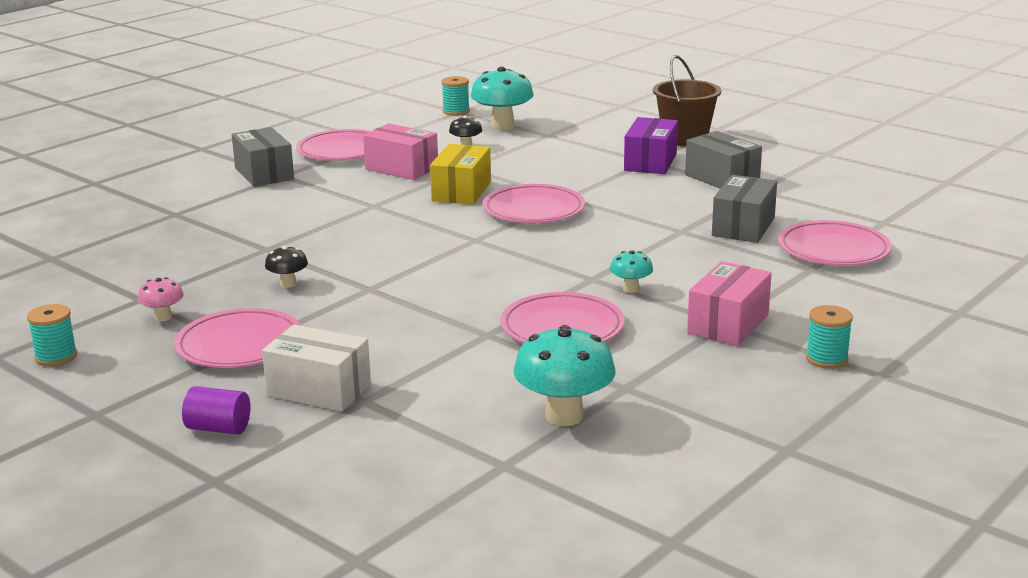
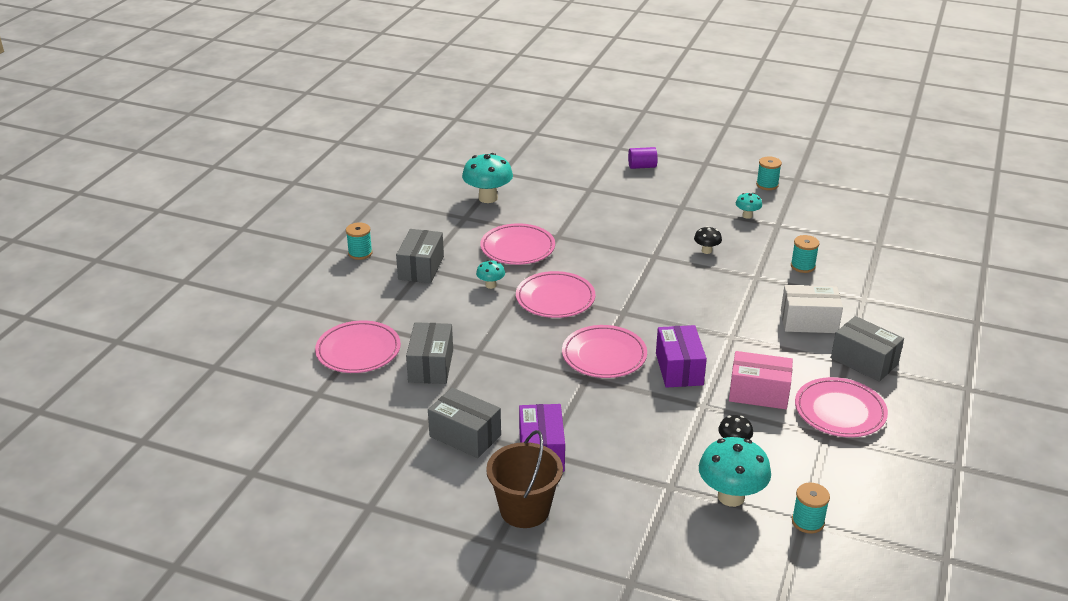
camera: 160 degrees right, 10 degrees up
pink mushroom [138,277,184,321] -> turquoise mushroom [736,193,762,219]
pink plate [174,308,301,368] -> pink plate moved to [516,271,595,318]
white box [262,325,371,411] -> white box moved to [781,285,843,333]
yellow box [430,144,491,205] -> purple box [656,325,707,388]
pink box [687,261,772,346] -> grey box [396,229,444,283]
none -> turquoise spool [791,235,820,273]

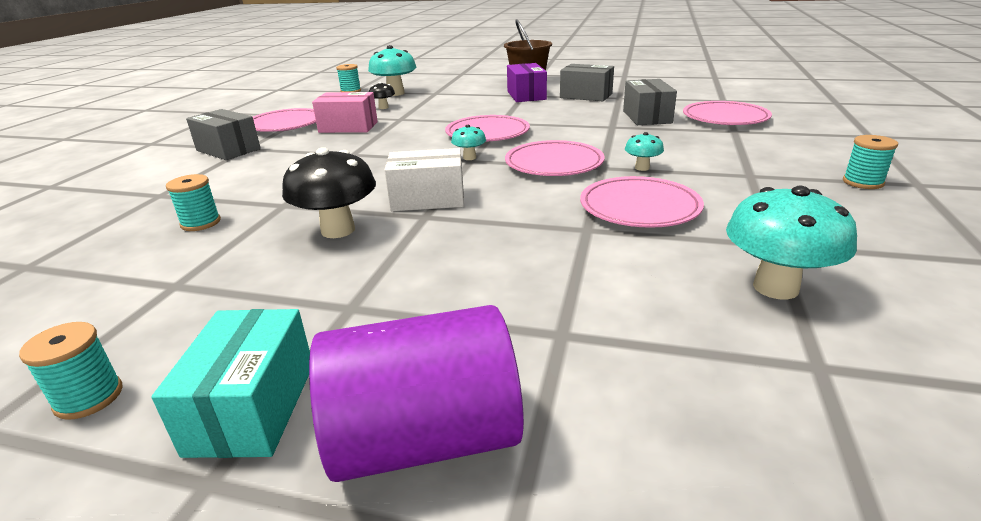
camera: 175 degrees right, 5 degrees down
grey box [396,229,444,283] -> none
purple cylinder [628,147,658,169] -> purple cylinder [309,305,524,482], size x2.10
purple box [656,325,707,388] -> none
black mushroom [694,226,722,254] -> black mushroom [282,147,376,238], size x1.95
turquoise mushroom [736,193,762,219] -> turquoise mushroom moved to [451,125,486,160]
white box [781,285,843,333] -> white box moved to [384,148,464,211]
none -> turquoise box [151,309,310,458]

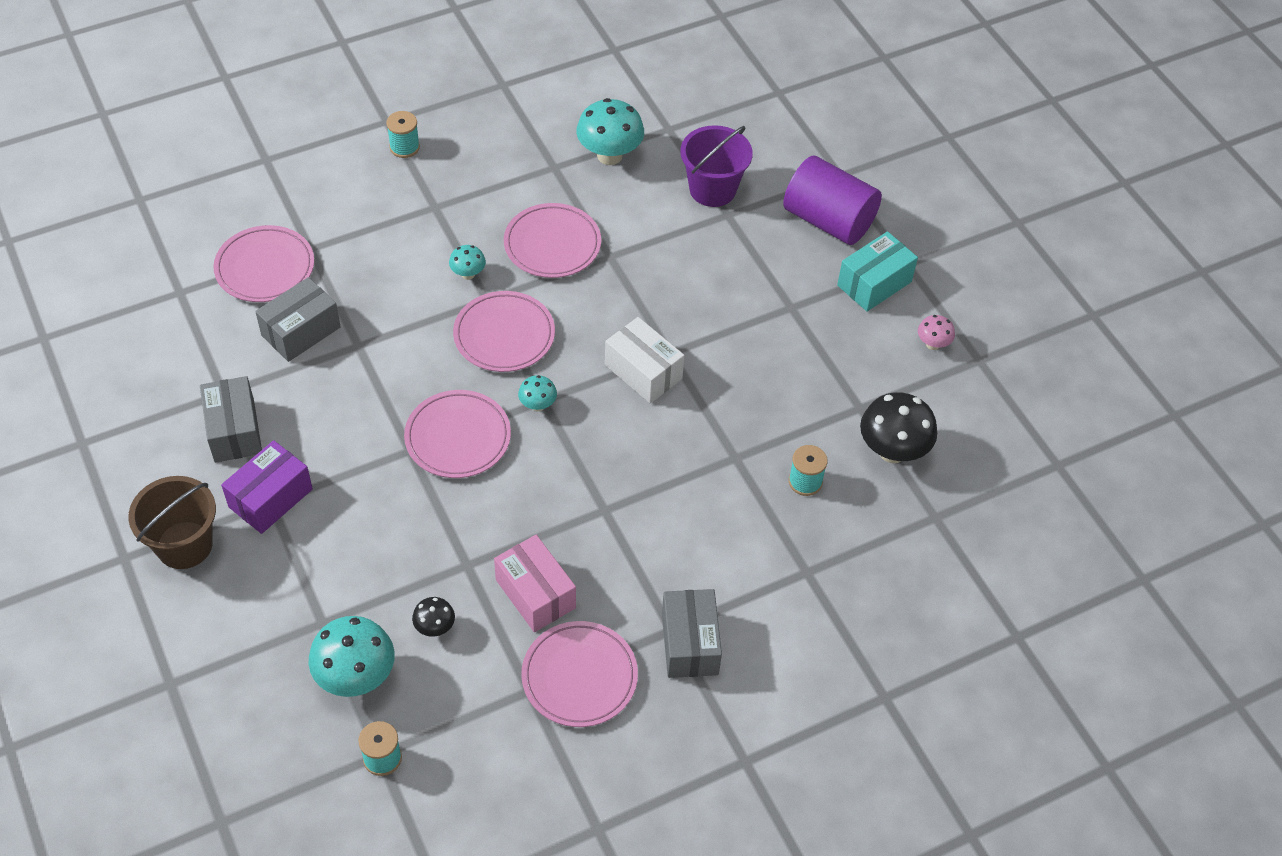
camera: 135 degrees left, 25 degrees up
turquoise spool [19,322,122,420] -> pink mushroom [918,315,955,350]
black mushroom [282,147,376,238] -> black mushroom moved to [860,392,937,463]
none -> purple bucket [680,125,753,207]

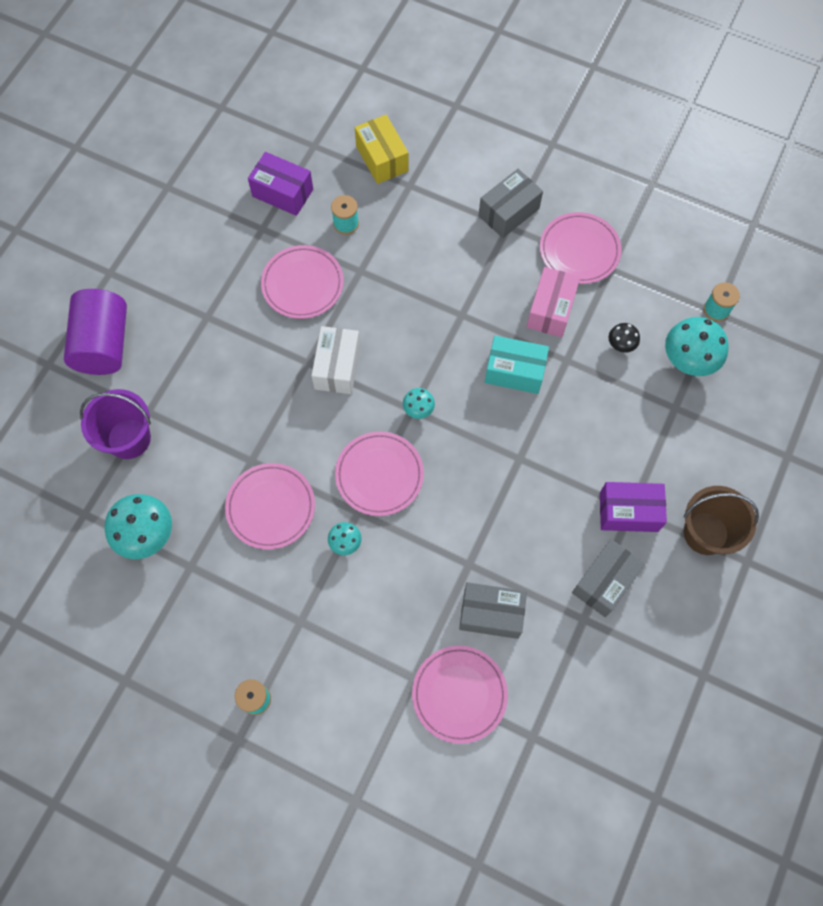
camera: 125 degrees left, 15 degrees up
pink plate [404,390,511,478] -> pink plate moved to [261,245,344,319]
turquoise box [837,231,918,312] -> turquoise box moved to [485,336,549,394]
black mushroom [860,392,937,463] -> purple box [248,152,313,216]
pink mushroom [918,315,955,350] -> none
none -> yellow box [355,115,409,184]

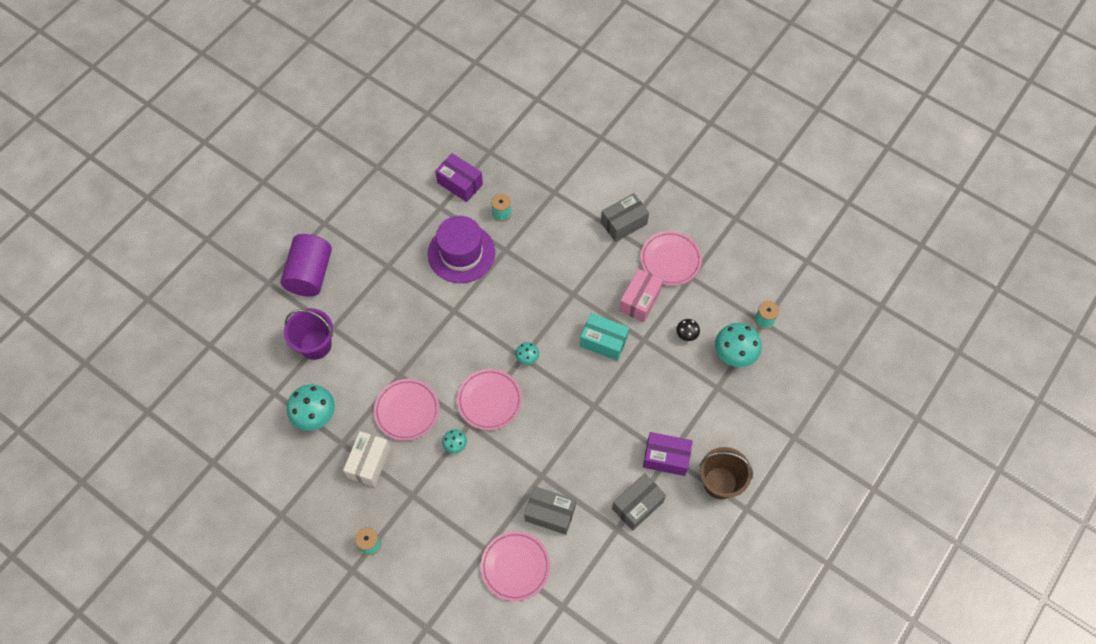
camera: 10 degrees right, 5 degrees down
pink plate [261,245,344,319] -> purple hat [428,216,495,283]
white box [311,326,360,394] -> white box moved to [343,431,390,487]
yellow box [355,115,409,184] -> none

